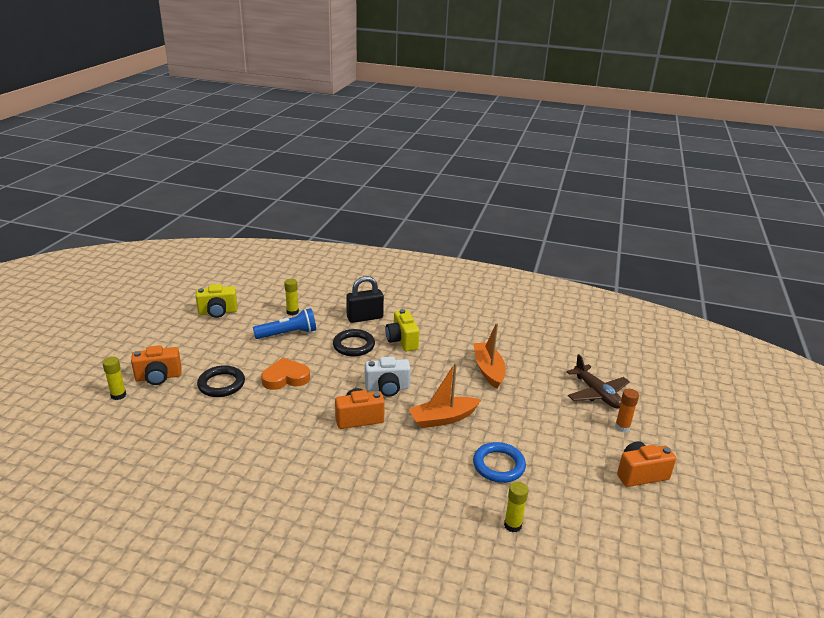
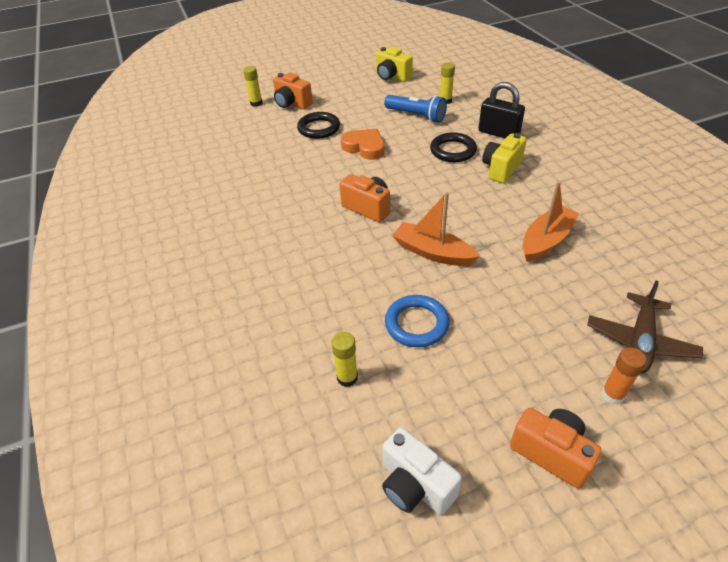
camera: 55 degrees right, 15 degrees up
white camera [365,357,411,397] -> white camera moved to [382,427,462,515]

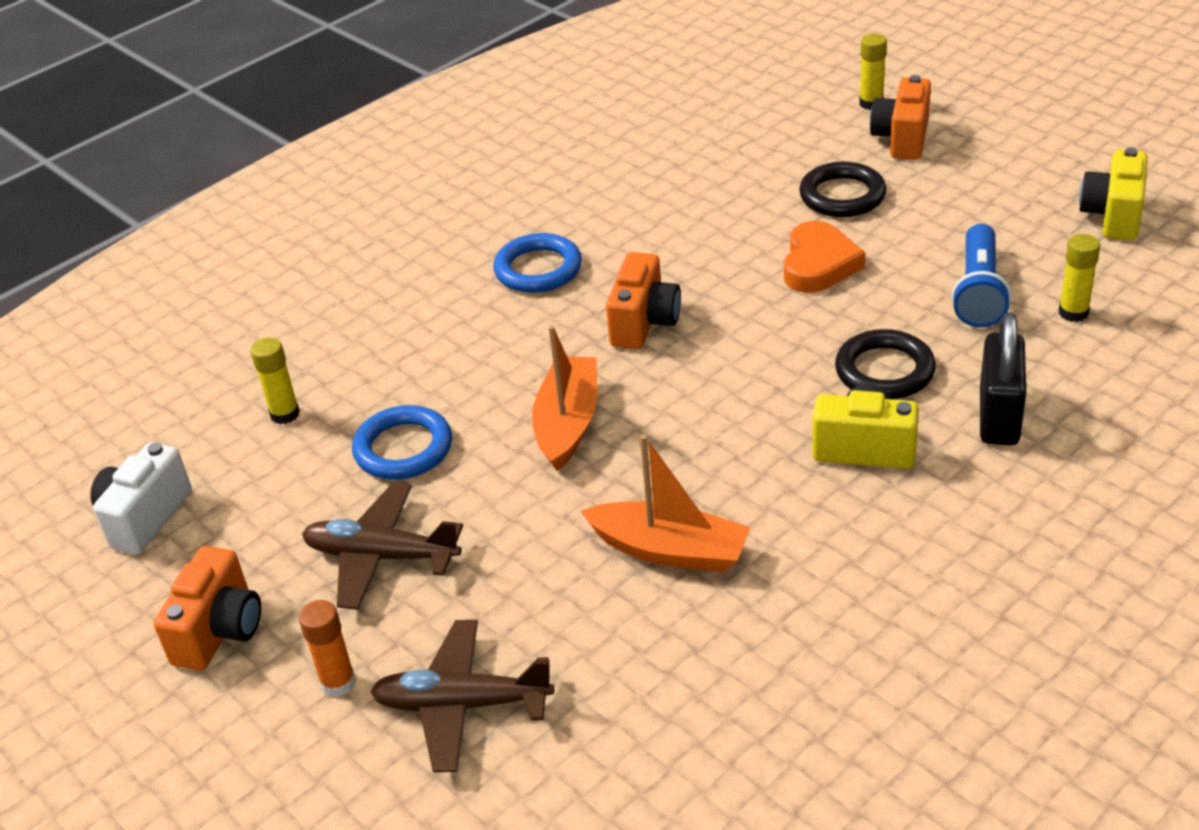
camera: 70 degrees right, 5 degrees down
none -> brown plane [302,483,463,610]
none -> blue ring [493,233,582,293]

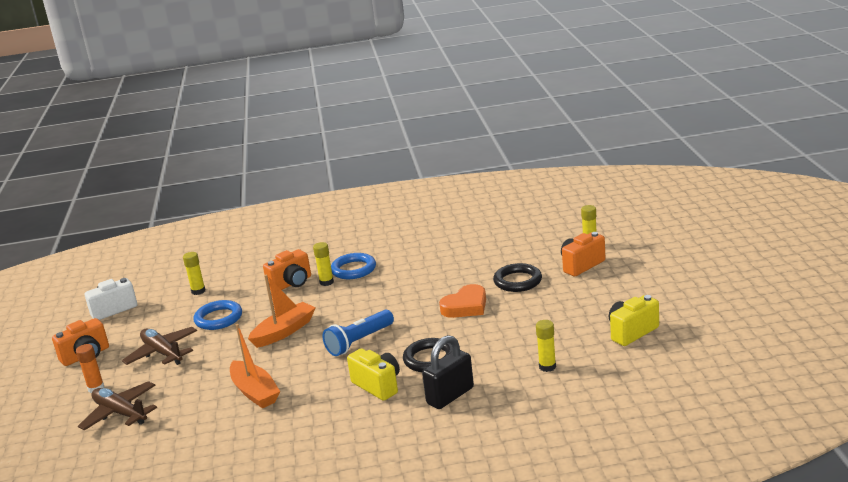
camera: 35 degrees right, 15 degrees down
orange camera [606,252,681,349] -> orange camera moved to [263,249,311,290]
blue flashlight [951,224,1011,327] -> blue flashlight moved to [322,310,394,356]
none -> yellow glue stick [313,242,334,286]

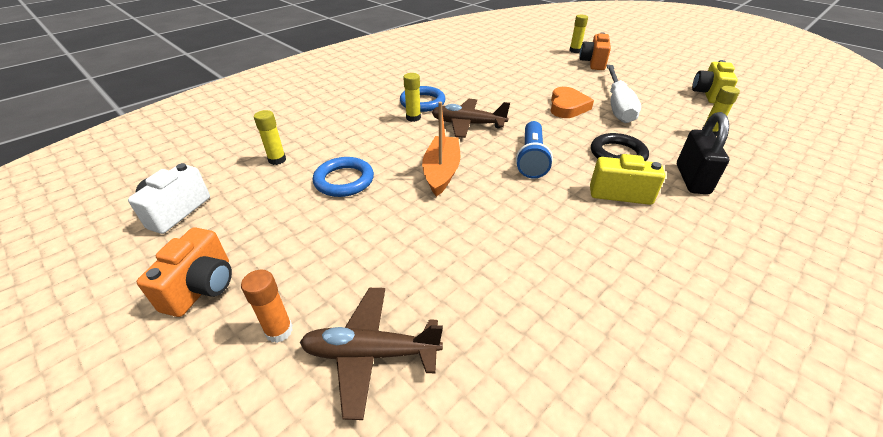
camera: 40 degrees left, 15 degrees up
brown plane [122,327,197,365] -> brown plane moved to [432,99,510,138]
orange boat [230,324,280,408] -> none
orange camera [263,249,311,290] -> none
black ring [493,263,542,292] -> none
none -> white screwdriver [606,65,641,123]

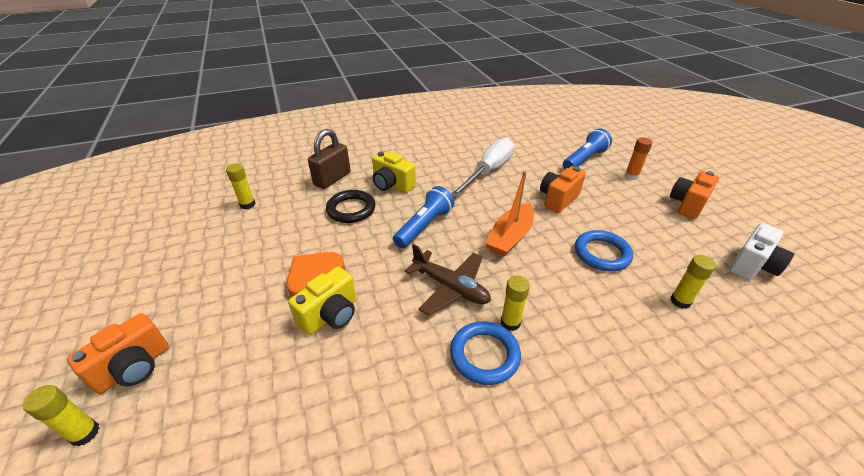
camera: 155 degrees left, 0 degrees up
brown plane [300,288,443,420] -> blue flashlight [563,128,612,169]
white screwdriver [606,65,641,123] -> white screwdriver moved to [451,138,514,198]
black padlock [677,112,729,194] -> brown padlock [308,129,351,189]
yellow camera [692,60,738,103] -> yellow camera moved to [288,267,356,335]
none -> orange camera [540,166,586,213]

